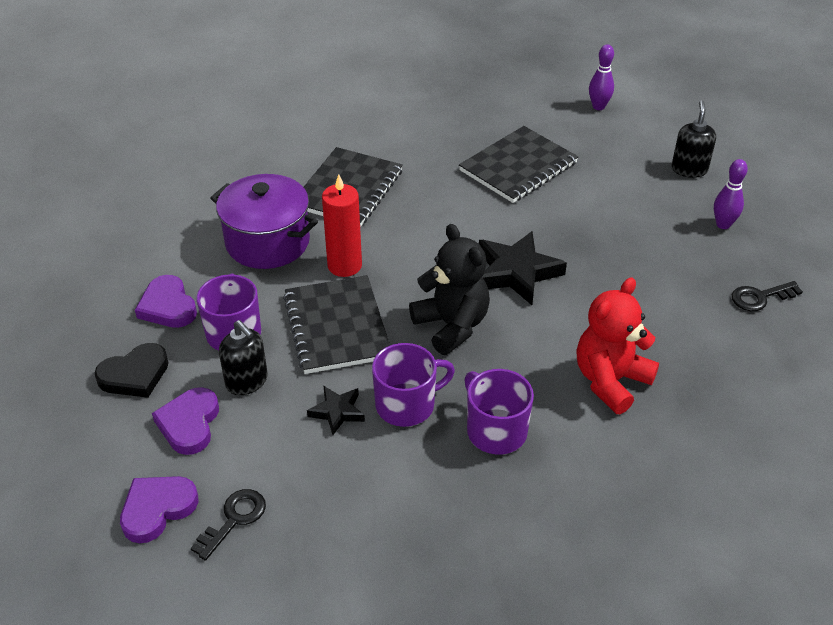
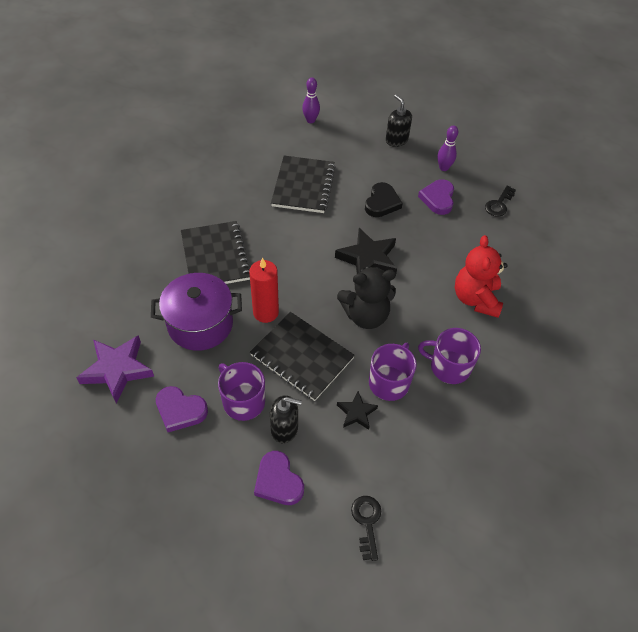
camera: 40 degrees left, 10 degrees up
black heart [95,343,169,398] -> black heart moved to [365,182,403,217]
purple heart [120,476,199,543] -> purple heart moved to [418,179,454,215]
black teddy bear [409,224,490,355] -> black teddy bear turned 150 degrees clockwise [337,266,396,329]
none -> purple star [76,335,154,404]

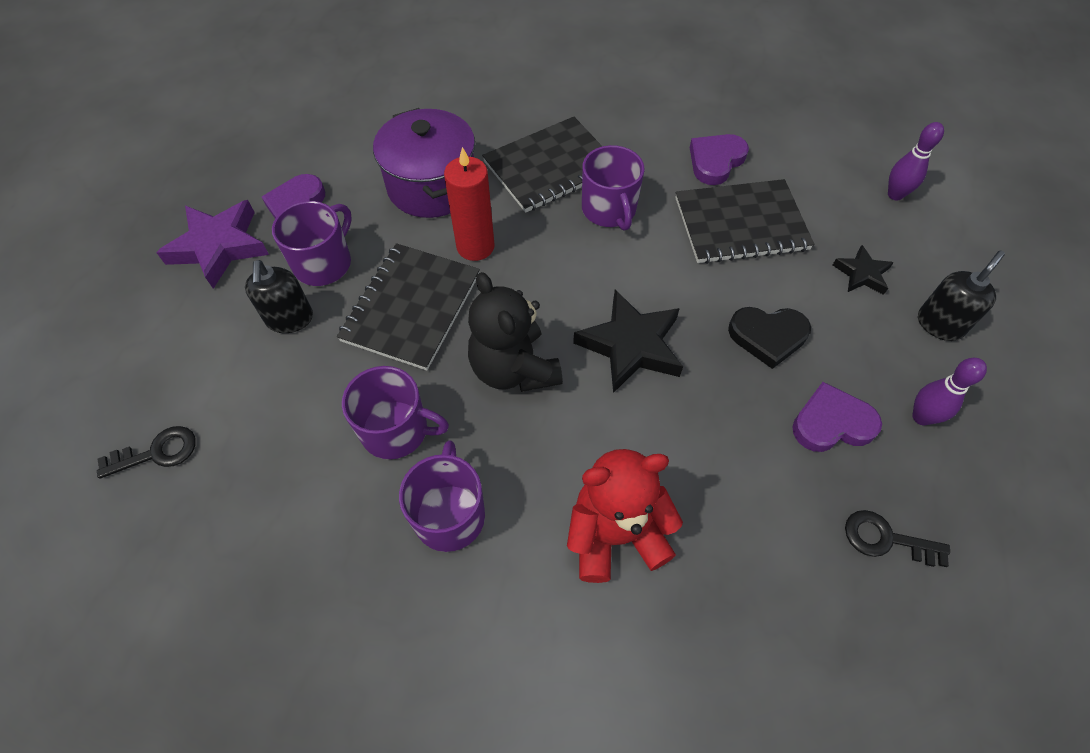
camera: 75 degrees right, 5 degrees up
purple star [76,335,154,404] -> purple star moved to [156,200,269,289]
purple heart [254,451,304,505] -> purple heart moved to [690,134,749,185]
black star [337,391,378,430] -> black star moved to [833,245,894,295]
none -> purple mug [582,145,644,230]

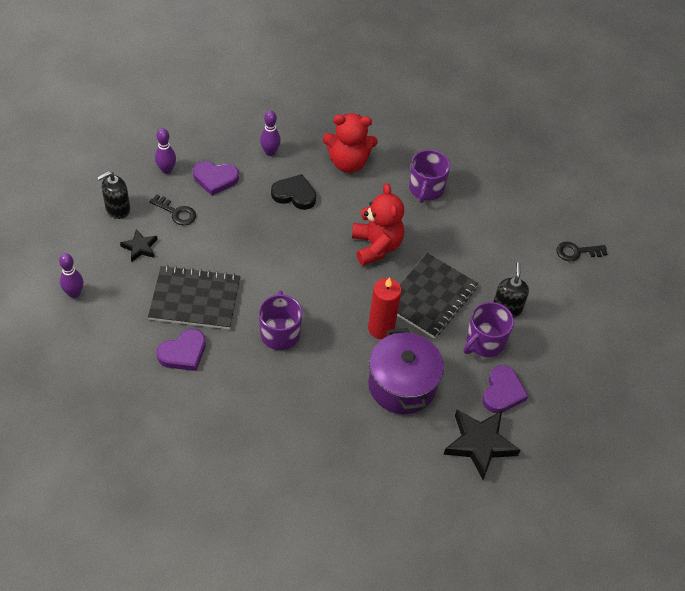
camera: 170 degrees left, 5 degrees down
purple star [156,200,269,289] -> none
purple mug [342,366,449,459] -> none
black teddy bear [468,272,563,392] -> red teddy bear [352,183,404,266]
black notebook [482,117,602,213] -> none
black star [573,290,683,393] -> black star moved to [443,410,520,479]
black heart [728,307,811,369] -> black heart moved to [271,174,316,210]
black key [845,510,950,567] -> black key moved to [149,195,196,226]
none -> purple bowling pin [260,110,281,156]

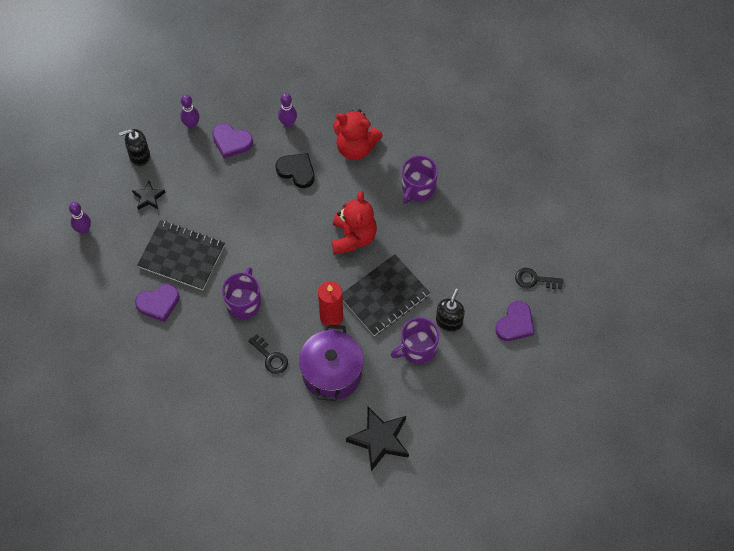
camera: 20 degrees right, 10 degrees up
black key [149,195,196,226] -> black key moved to [248,334,288,374]
purple heart [482,365,528,413] -> purple heart moved to [495,301,534,341]

